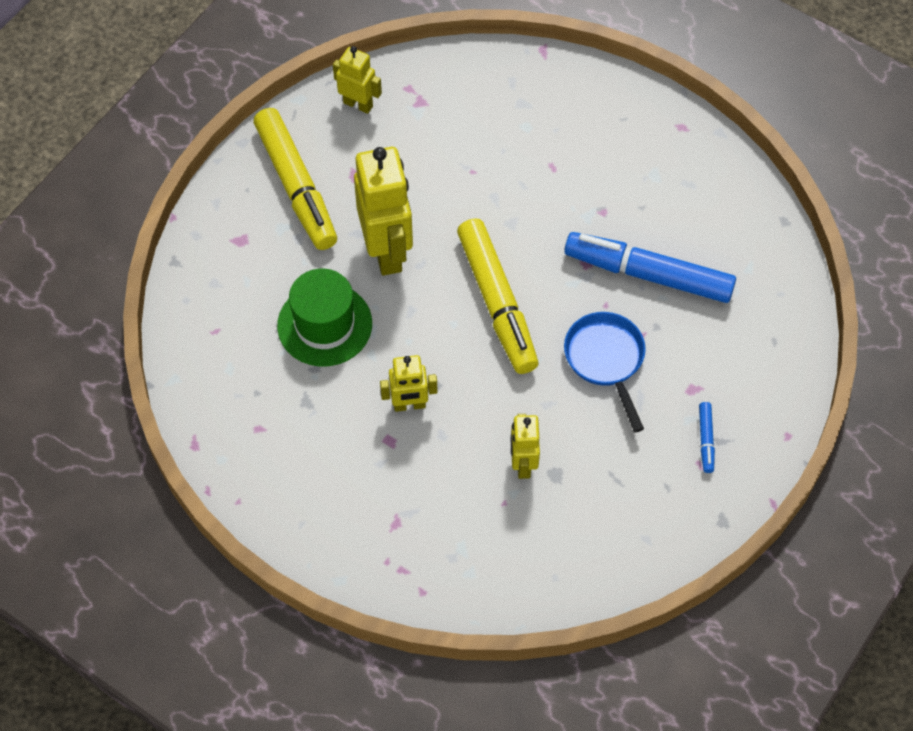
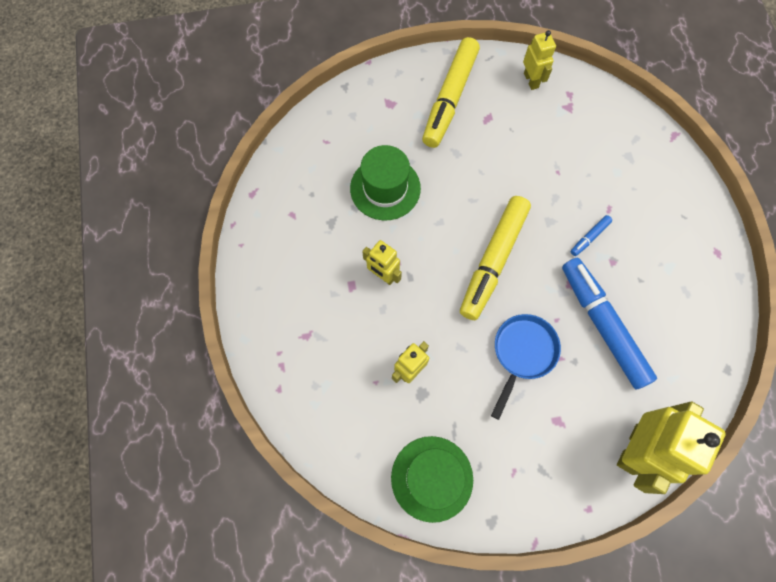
camera: 45 degrees right, 10 degrees up
yellow robot [354,147,413,276] -> yellow robot moved to [617,401,726,494]
blue marker [699,402,715,473] -> blue marker moved to [571,215,612,256]
none -> green hat [391,436,473,523]

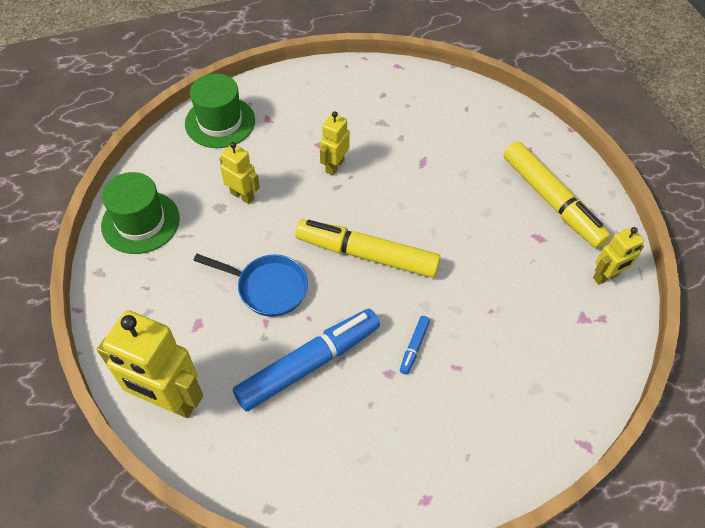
camera: 80 degrees right, 15 degrees down
green hat [350,145,421,220] -> green hat moved to [185,74,255,148]
yellow marker [422,37,480,148] -> yellow marker turned 135 degrees counterclockwise [504,142,611,249]
blue marker [571,215,612,256] -> blue marker turned 105 degrees counterclockwise [400,316,430,374]

